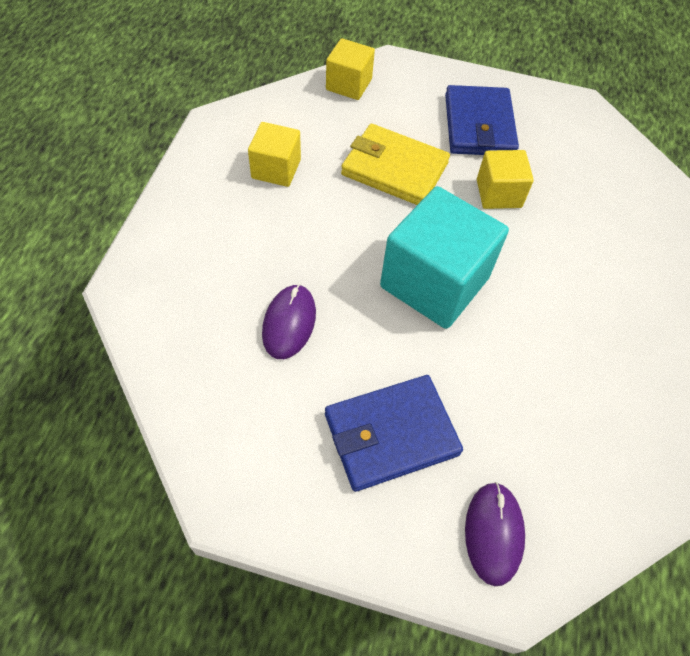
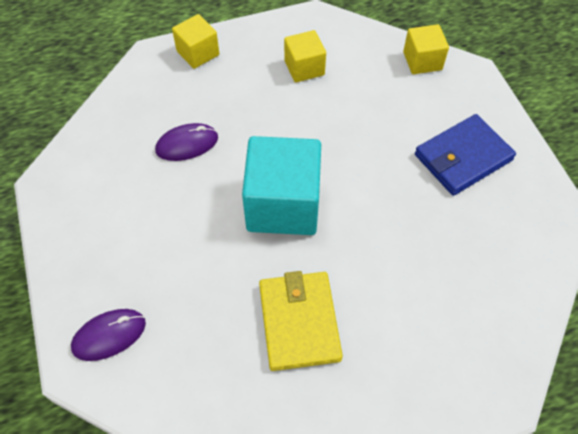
camera: 60 degrees right, 0 degrees up
blue wallet [325,375,463,492] -> none
yellow wallet [341,124,450,205] -> yellow wallet moved to [259,271,343,371]
yellow cube [477,150,534,209] -> yellow cube moved to [172,14,219,69]

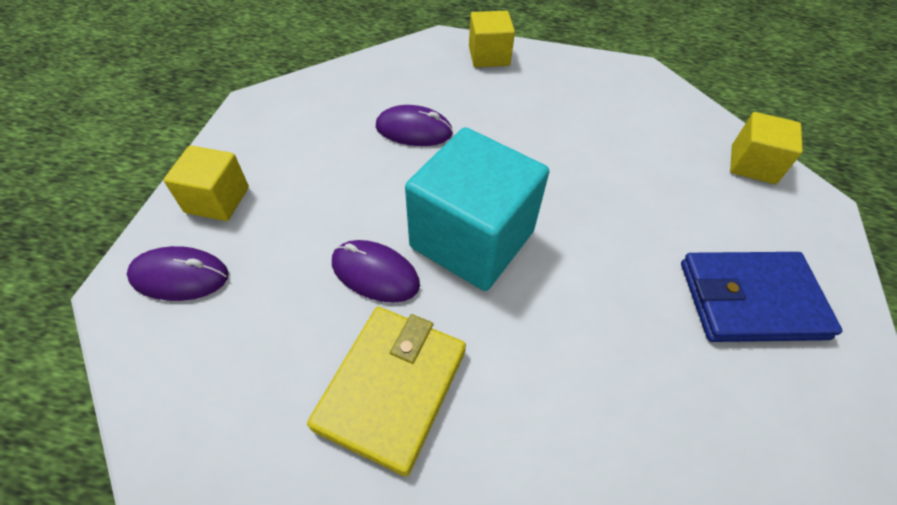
camera: 30 degrees right, 5 degrees down
yellow cube [284,30,326,83] -> yellow cube moved to [164,146,249,221]
none -> purple mouse [332,240,420,303]

